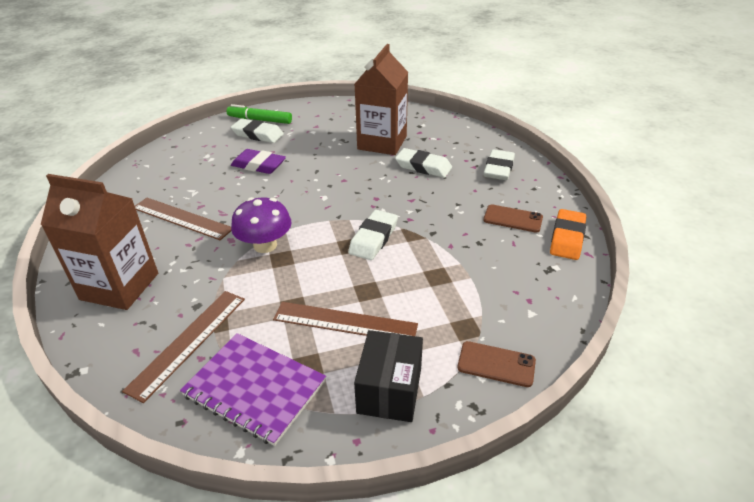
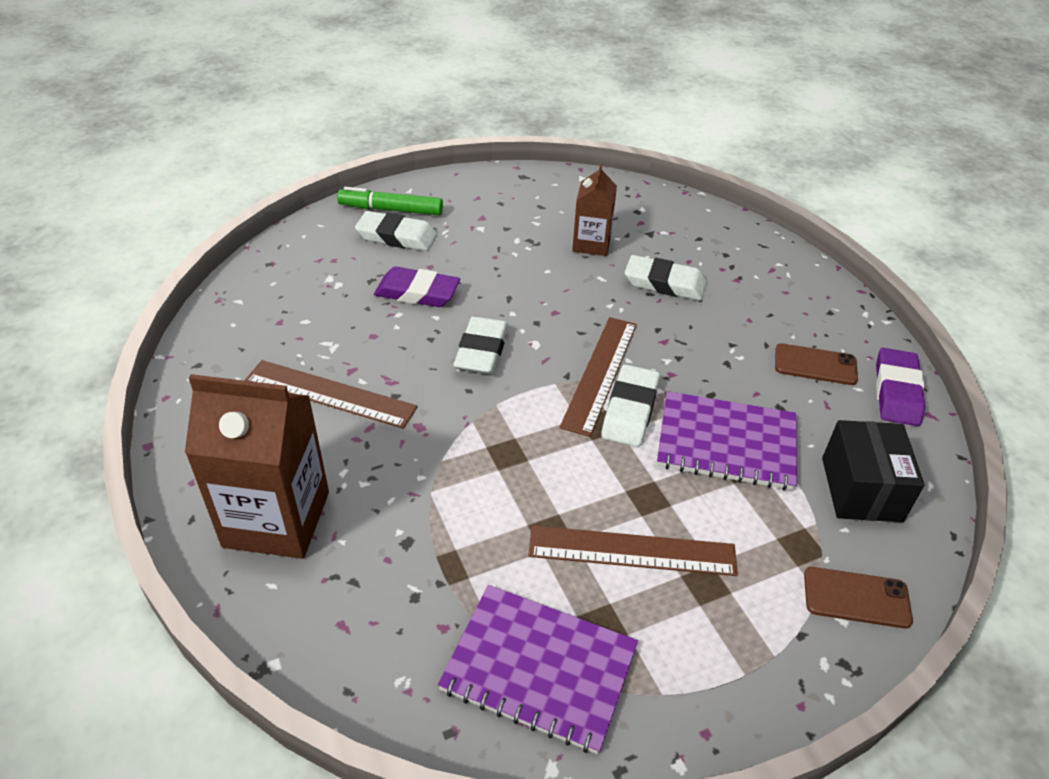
camera: 10 degrees left, 5 degrees up
brown ruler [122,291,245,403] -> brown ruler moved to [559,317,637,437]
purple mushroom [231,197,292,253] -> none
black box [354,330,423,422] -> black box moved to [822,420,925,522]
brown carton [355,44,408,155] -> brown carton [572,164,617,256], size x0.58
white eraser [484,149,515,180] -> white eraser moved to [454,316,509,374]
orange eraser [550,209,586,260] -> purple eraser [876,348,925,426]
none -> purple notebook [657,391,797,490]

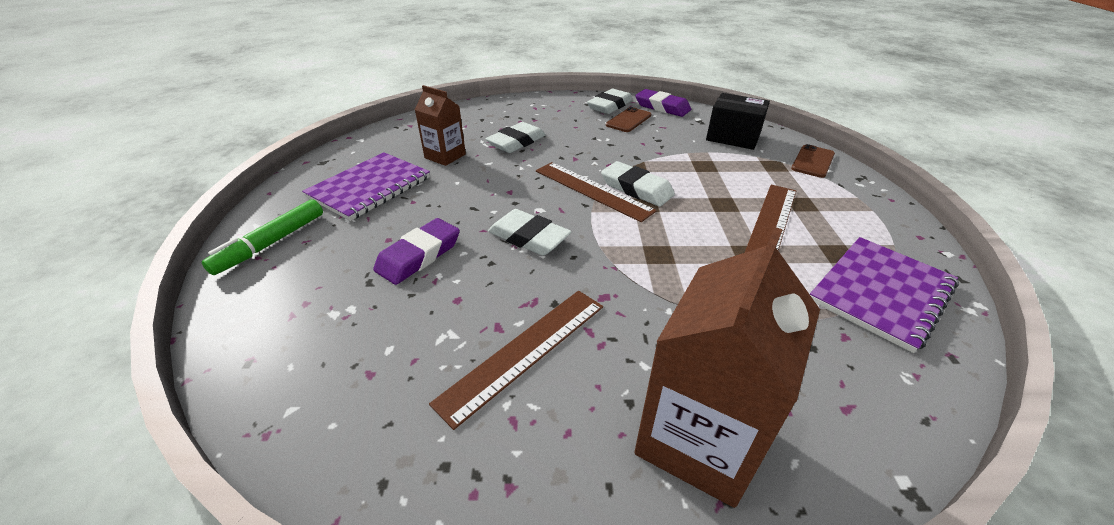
camera: 65 degrees left, 5 degrees down
white eraser [355,211,437,251] -> white eraser moved to [587,89,633,114]
purple notebook [657,391,797,490] -> purple notebook moved to [302,152,430,221]

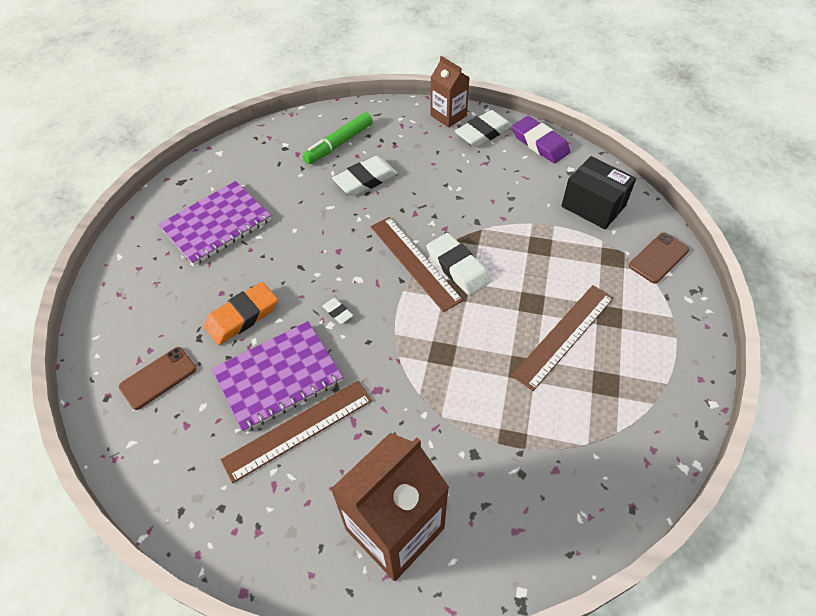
camera: 15 degrees right, 15 degrees up
green marker [202,199,323,275] -> green marker moved to [302,112,373,164]
purple eraser [373,218,460,285] -> orange eraser [204,282,278,345]
brown carton [415,85,466,166] -> brown carton moved to [430,56,470,128]
white eraser [488,209,572,256] -> white eraser [322,298,353,324], size x0.47
brown phone [606,107,651,132] -> brown phone moved to [119,347,196,410]
purple notebook [810,237,959,353] -> purple notebook moved to [212,321,343,433]

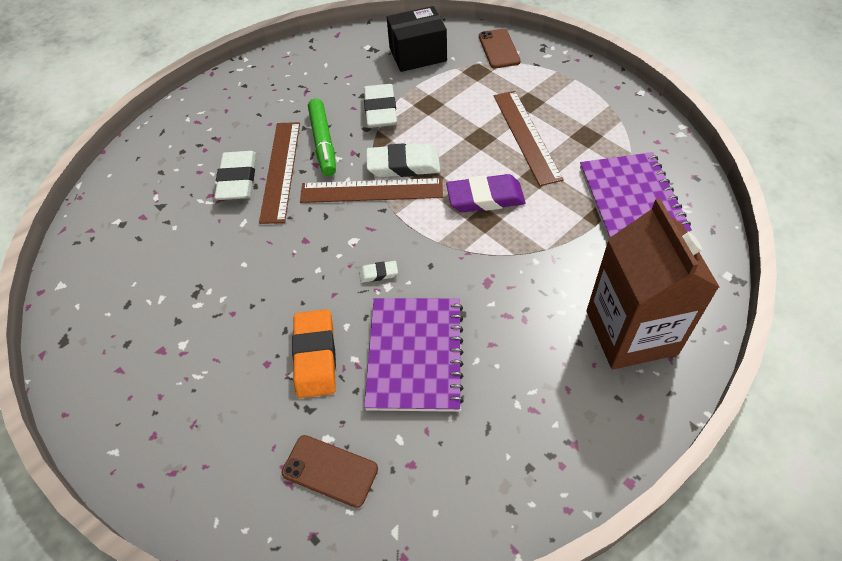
camera: 55 degrees left, 0 degrees up
brown phone [119,347,196,410] -> brown phone turned 60 degrees counterclockwise [282,435,378,508]
purple notebook [158,181,271,266] -> purple notebook moved to [580,152,692,239]
brown ruler [221,380,372,483] -> brown ruler moved to [259,122,300,224]
green marker [302,112,373,164] -> green marker moved to [308,99,336,176]
brown carton [430,56,470,128] -> none
white eraser [455,110,512,147] -> white eraser moved to [364,84,397,128]
purple eraser [512,116,570,163] -> purple eraser moved to [446,174,525,212]

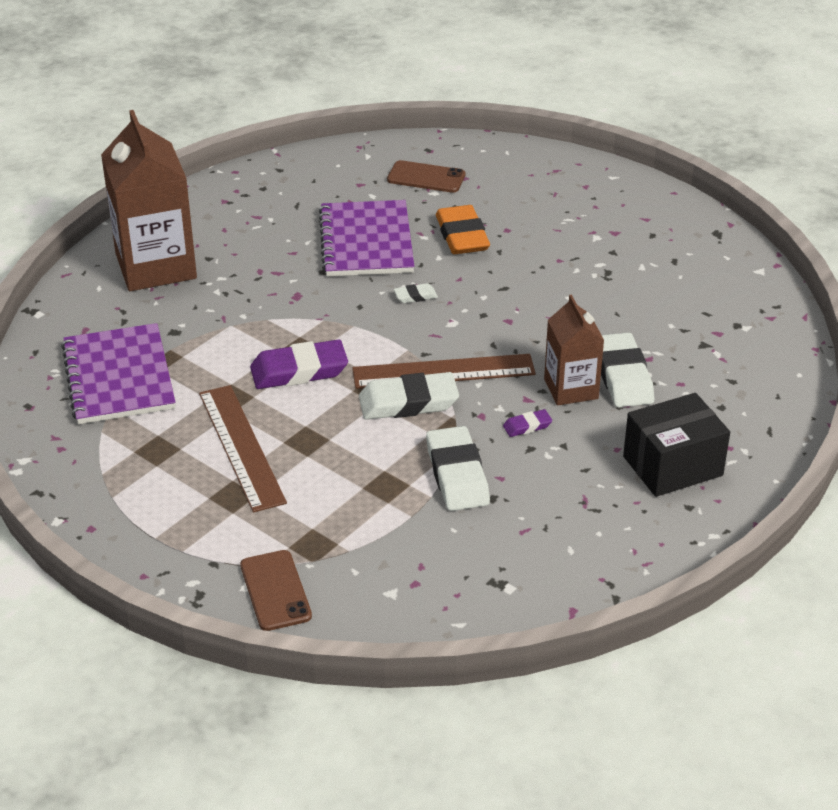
camera: 170 degrees right, 15 degrees down
brown ruler [259,122,300,224] -> brown carton [544,295,604,406]
green marker [308,99,336,176] -> purple eraser [503,409,552,437]
black box [387,6,447,72] -> black box moved to [623,393,730,497]

